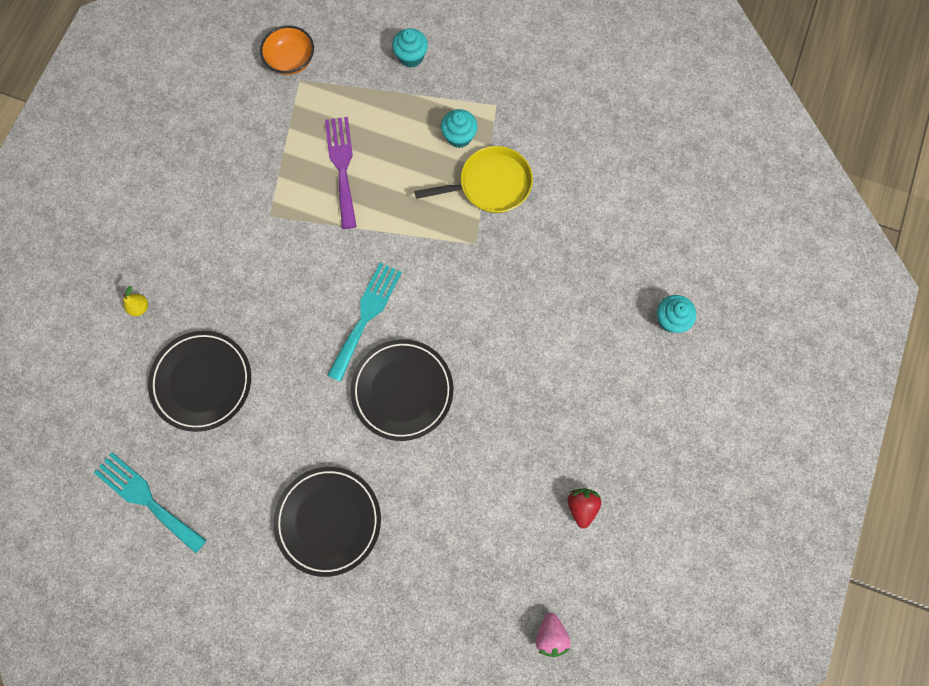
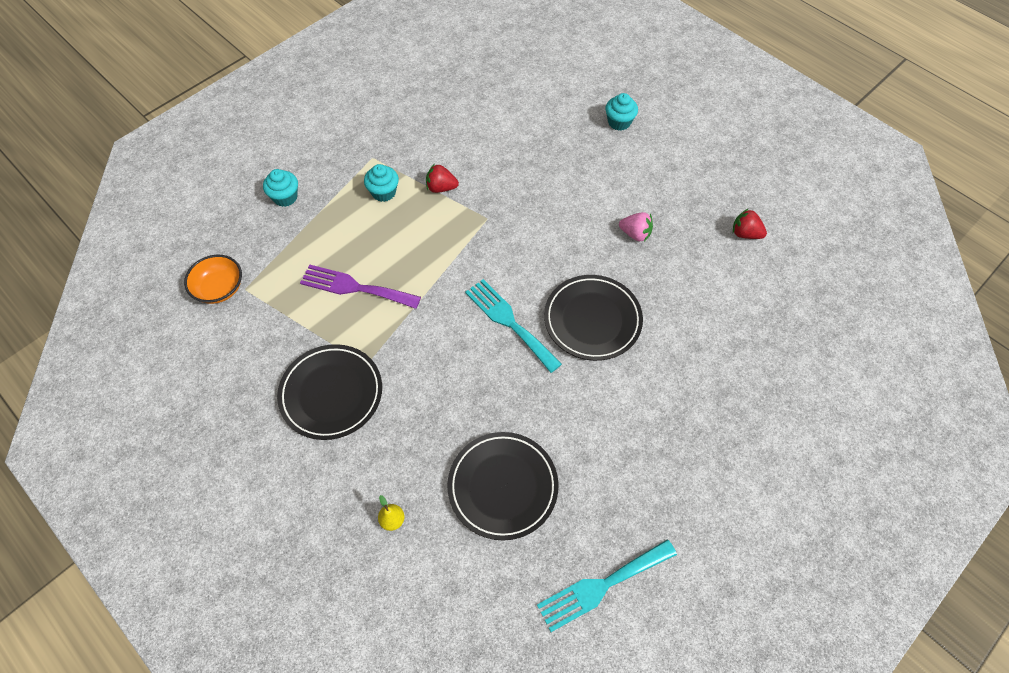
camera: 65 degrees left, 15 degrees down
black plate [273,467,381,577] -> black plate moved to [277,344,382,440]
yellow pan [415,146,533,213] -> red strawberry [426,164,459,193]
pink strawberry [536,613,571,657] -> pink strawberry moved to [619,212,653,242]

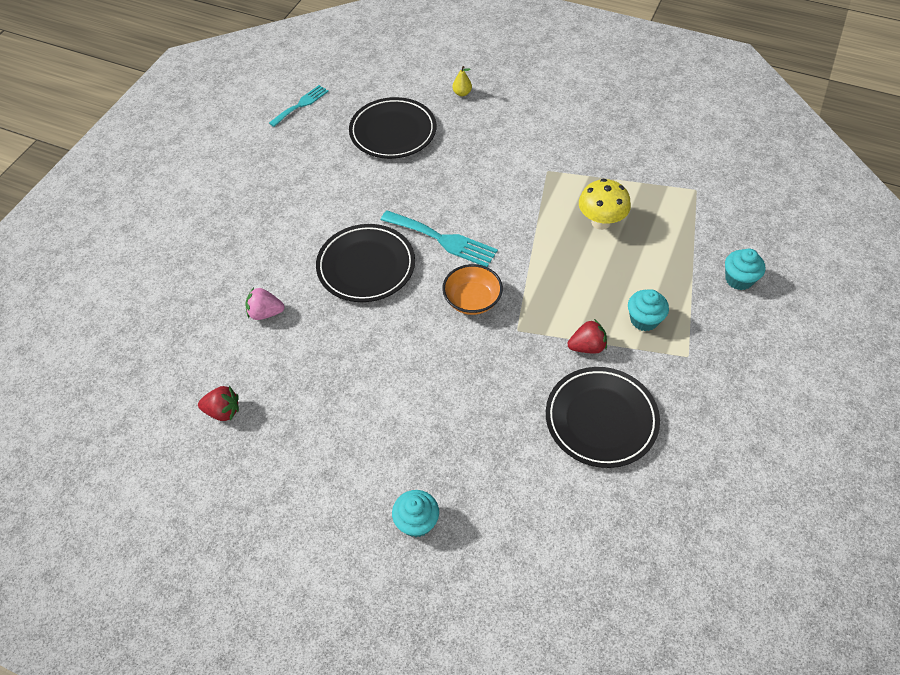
camera: 160 degrees right, 5 degrees down
orange bowl [184,255,242,304] -> orange bowl moved to [442,264,503,315]
black plate [277,344,382,440] -> black plate moved to [546,367,660,468]
purple fork [300,264,421,309] -> yellow mushroom [579,179,631,230]
turquoise fork [537,539,677,632] -> turquoise fork [269,85,329,127], size x0.66
pink strawberry [619,212,653,242] -> pink strawberry moved to [245,287,285,320]

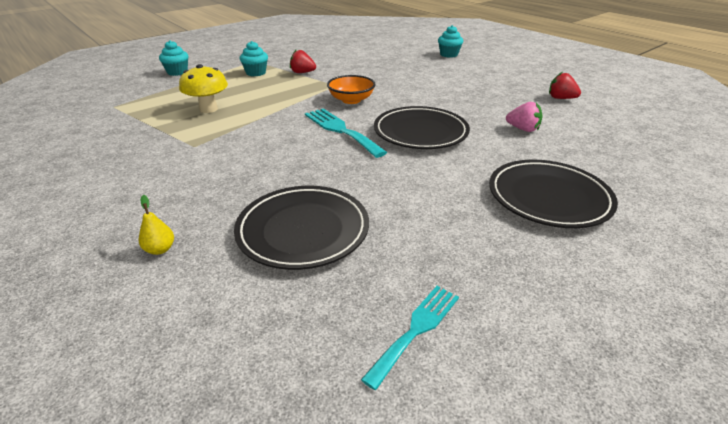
camera: 155 degrees left, 20 degrees down
turquoise fork [269,85,329,127] -> turquoise fork turned 150 degrees clockwise [361,286,459,390]
black plate [546,367,660,468] -> black plate moved to [489,160,618,228]

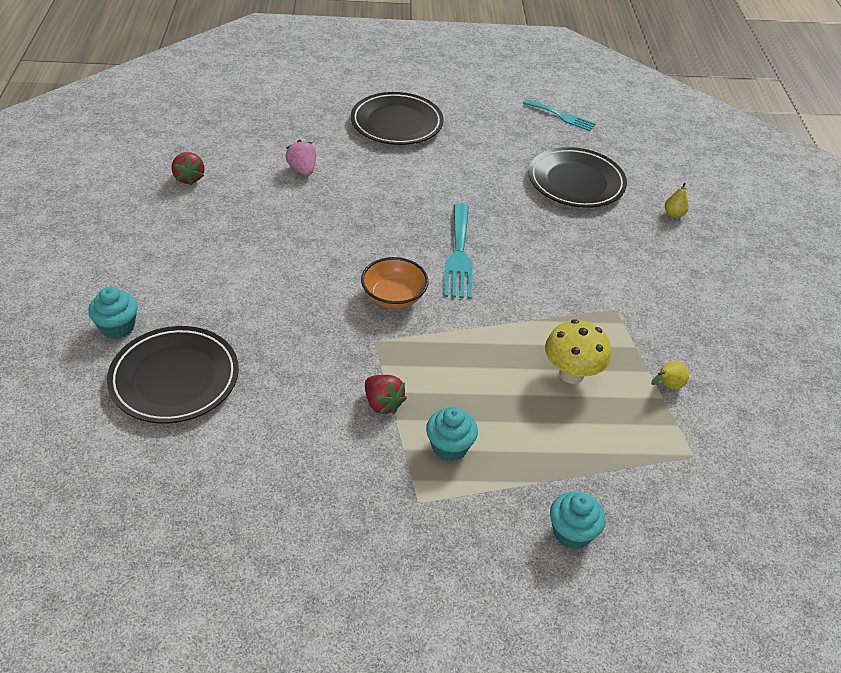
camera: 145 degrees left, 10 degrees up
turquoise fork [361,286,459,390] -> turquoise fork turned 135 degrees counterclockwise [523,99,596,131]
black plate [374,106,470,149] -> black plate moved to [107,326,239,424]
none -> yellow pear [651,361,689,390]

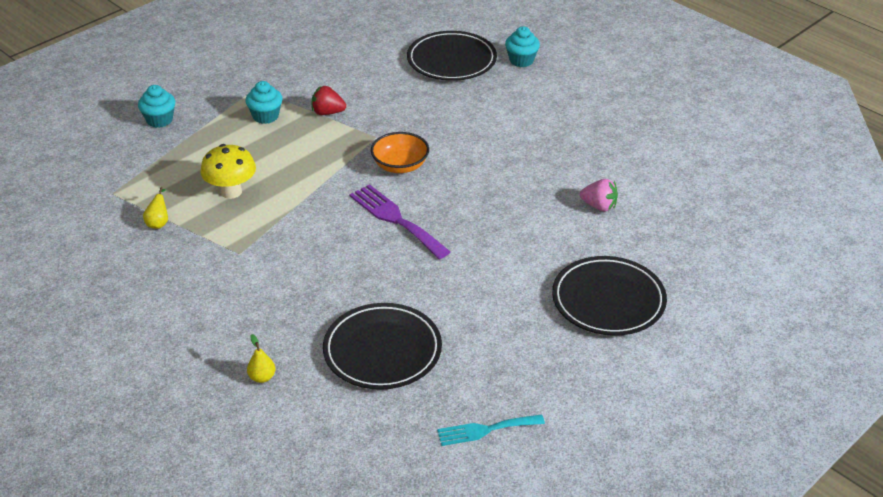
camera: 140 degrees right, 5 degrees down
red strawberry [172,152,204,186] -> none
turquoise fork [444,203,473,299] -> purple fork [349,184,451,259]

